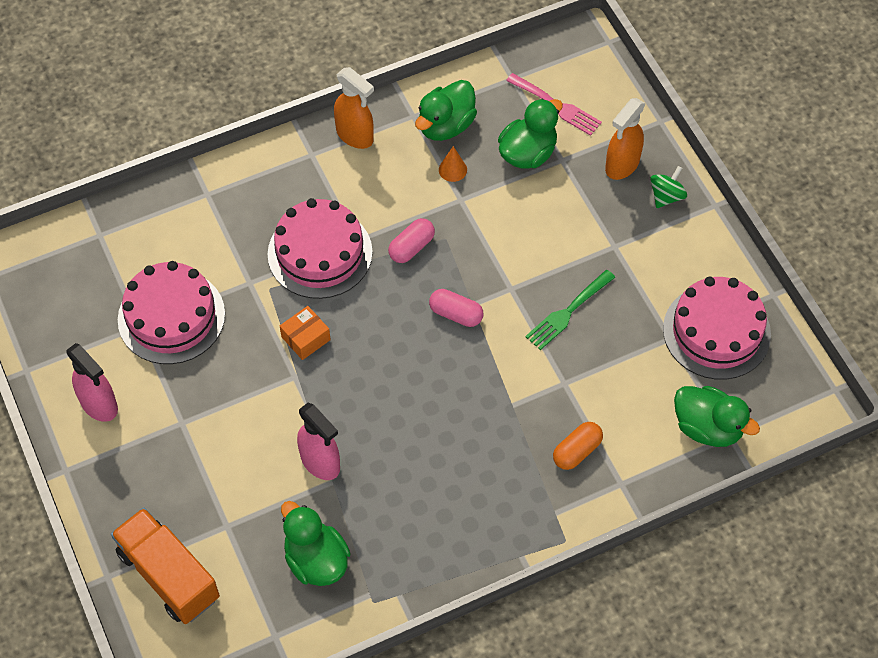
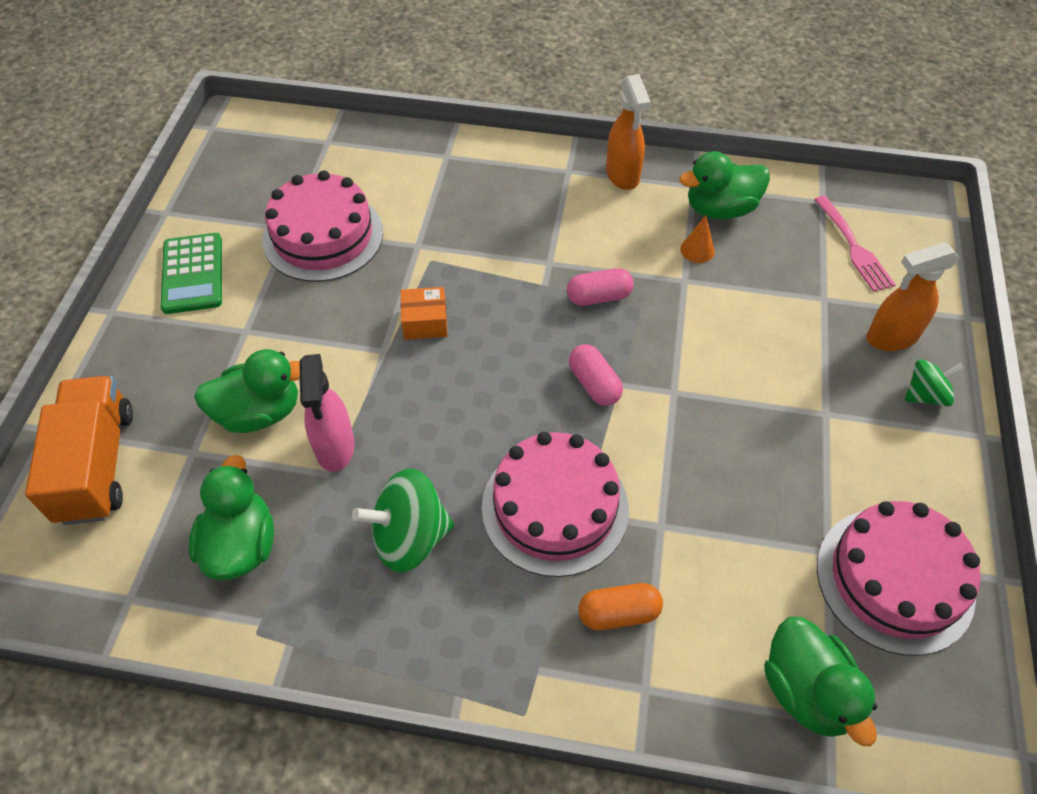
camera: 35 degrees right, 5 degrees down
pink spray bottle [66,343,118,422] -> green calculator [161,233,222,314]
pink cake [267,198,373,299] -> pink cake moved to [482,432,629,577]
green duck [498,99,563,169] -> green duck moved to [194,349,300,433]
green fork [525,270,615,350] -> none
none -> green spinning top [352,469,454,573]

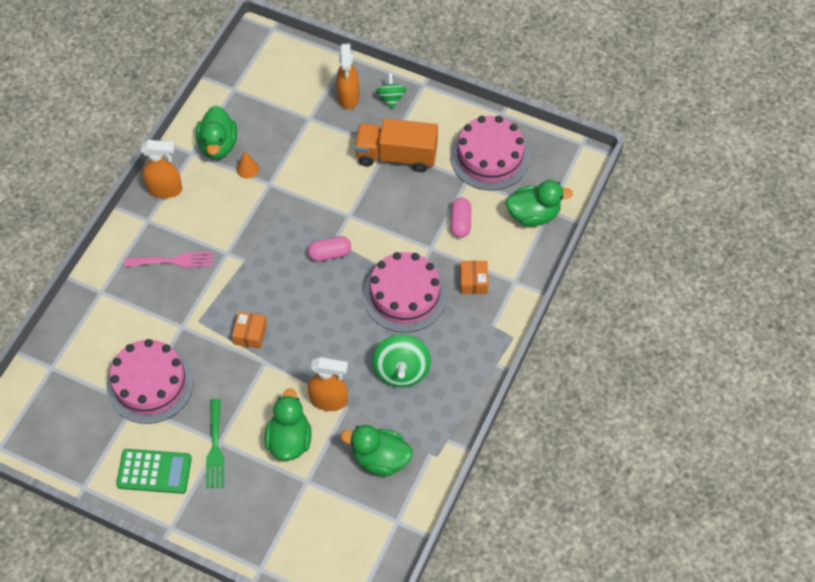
camera: 75 degrees left, 5 degrees up
orange truck [25,376,133,525] -> orange truck moved to [355,118,438,172]
pink spray bottle [299,354,355,472] -> orange spray bottle [308,357,348,411]
pink capsule [567,268,634,306] -> pink capsule moved to [450,198,471,238]
orange capsule [578,583,663,630] -> orange box [460,261,489,294]
pink fork [814,196,896,292] -> pink fork moved to [124,251,213,268]
none -> green fork [206,399,224,488]

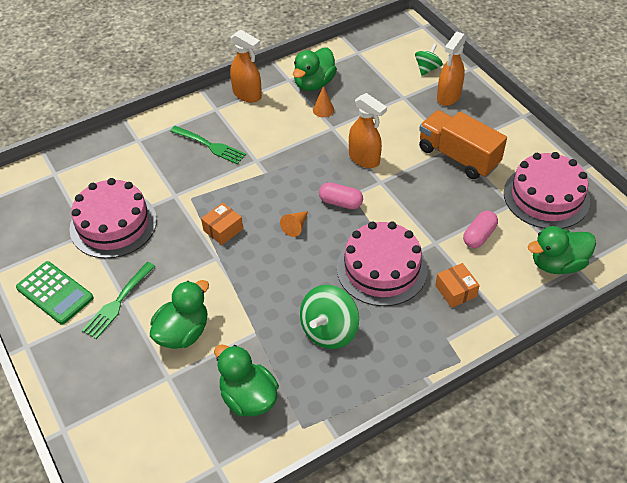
camera: 35 degrees right, 10 degrees down
pink fork [124,251,213,268] -> green fork [170,126,246,165]
orange spray bottle [308,357,348,411] -> orange spray bottle moved to [349,93,387,168]
green spinning top [376,73,407,109] -> green spinning top moved to [415,43,443,76]
orange box [460,261,489,294] -> orange box turned 60 degrees counterclockwise [435,263,480,308]
green duck [506,180,573,227] -> green duck turned 135 degrees clockwise [528,226,596,274]
none -> orange cone [280,211,308,237]

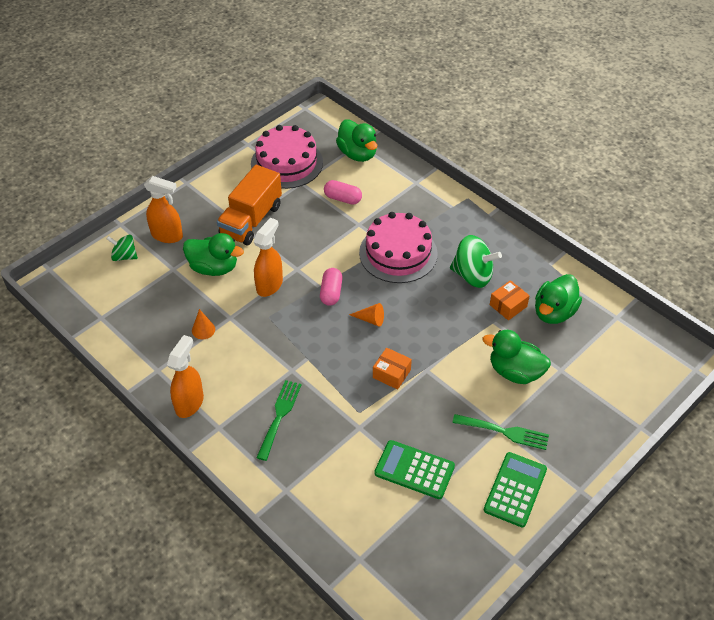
camera: 105 degrees left, 0 degrees up
pink cake [69,178,157,259] -> green calculator [374,440,455,499]
green duck [293,47,337,91] -> green duck moved to [183,233,244,276]
orange box [435,263,480,308] -> orange box moved to [490,280,530,320]

